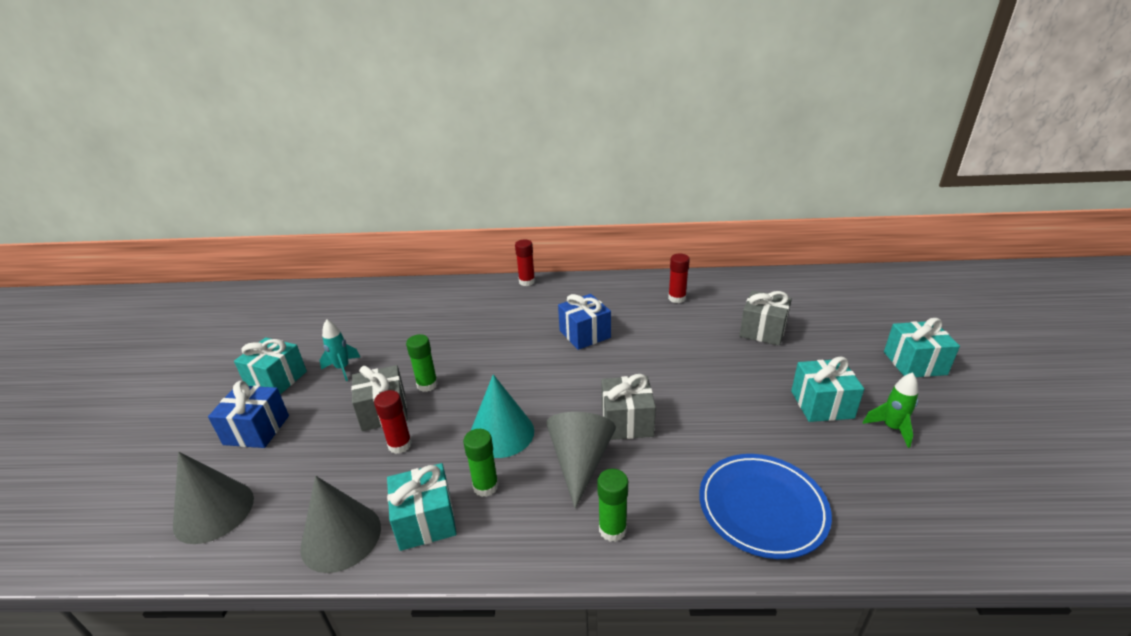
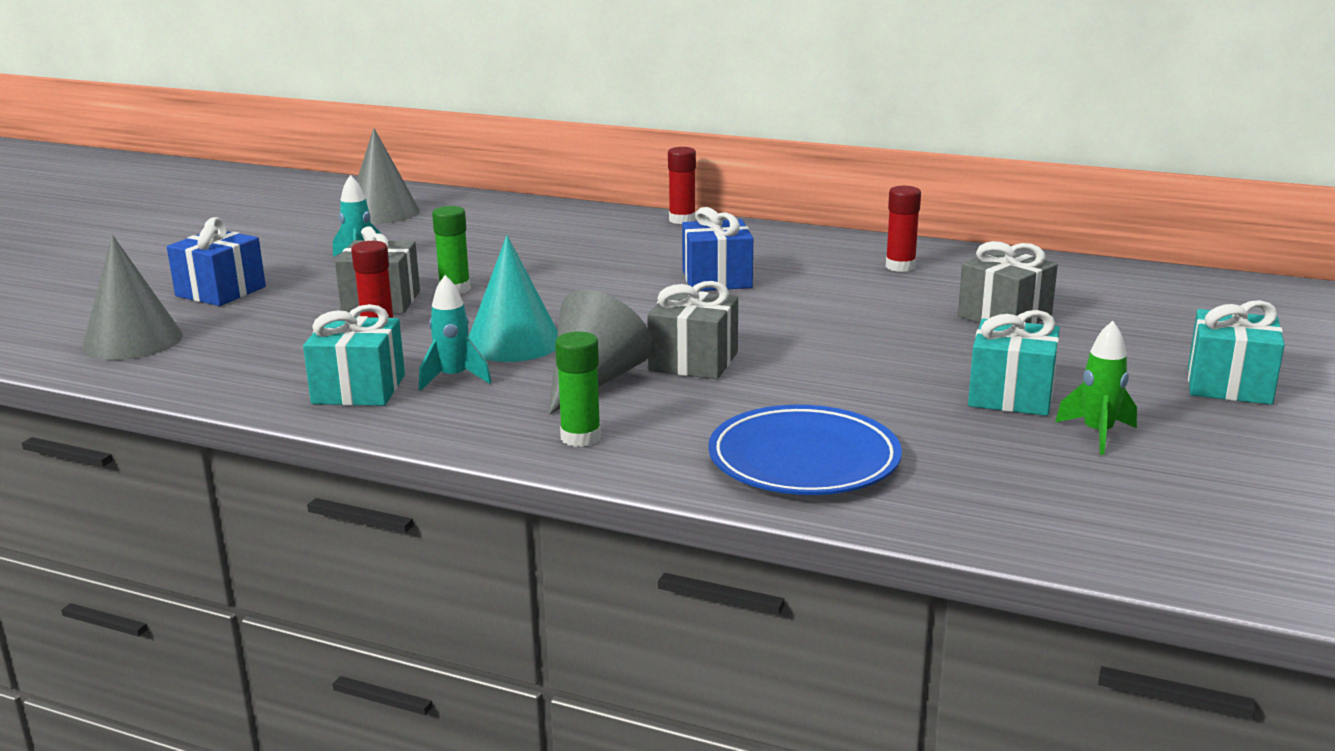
camera: 20 degrees right, 10 degrees down
turquoise gift [234,337,307,395] -> none
grey cone [300,476,381,573] -> grey cone moved to [357,128,420,224]
green glue stick [463,429,499,497] -> turquoise rocket [419,275,492,391]

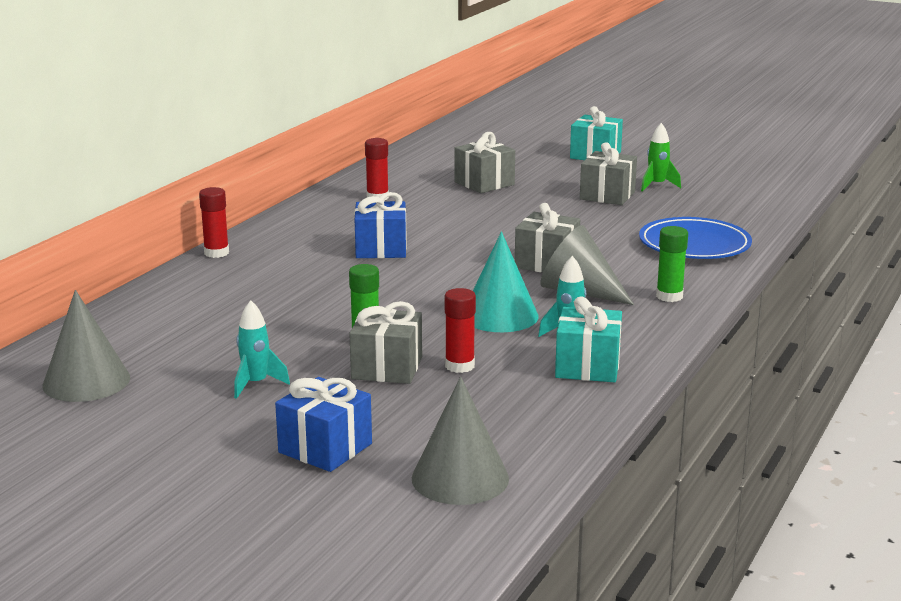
camera: 85 degrees left, 0 degrees up
turquoise gift [968,310,1060,416] -> grey gift [580,142,637,205]

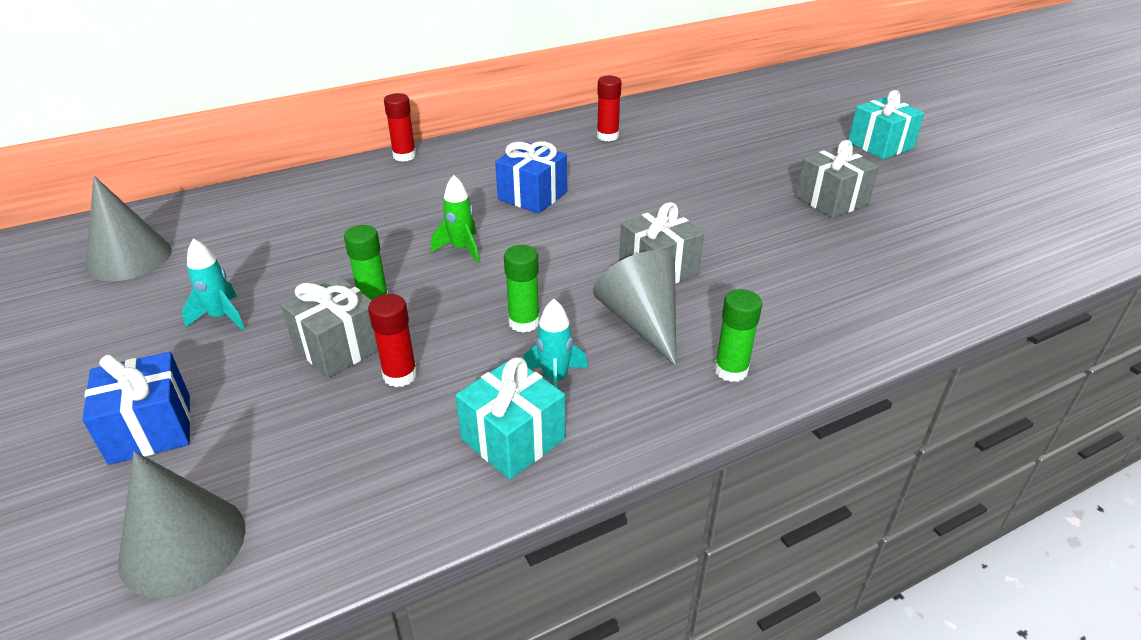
camera: 35 degrees right, 15 degrees up
grey gift [454,132,515,193] -> none
turquoise cone [473,232,538,332] -> green glue stick [504,245,540,333]
blue plate [639,217,752,259] -> none
green rocket [641,123,681,191] -> green rocket moved to [431,175,479,263]

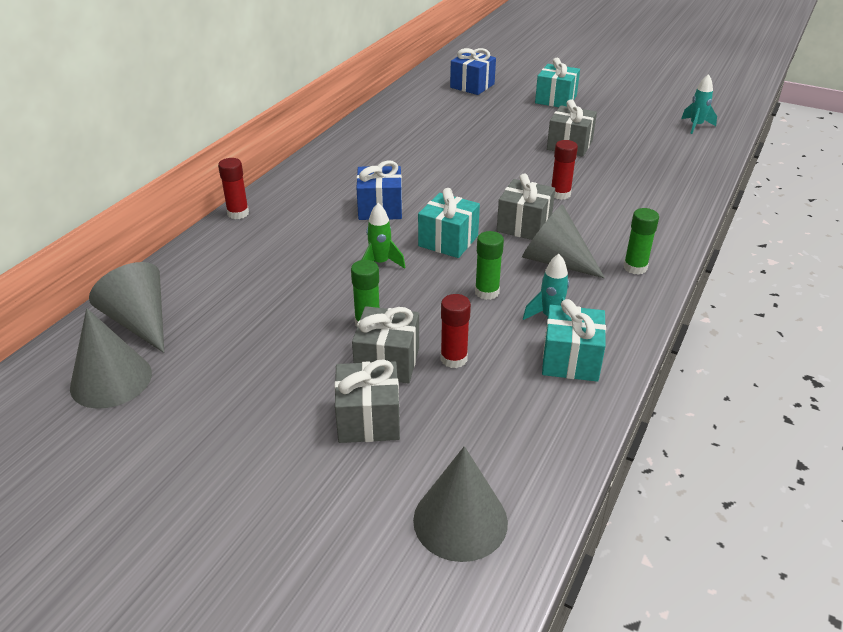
camera: 35 degrees left, 0 degrees up
blue gift [82,352,191,465] -> blue gift moved to [450,48,496,95]
turquoise rocket [182,239,245,330] -> turquoise rocket moved to [681,74,717,134]
red glue stick [597,76,622,142] -> red glue stick moved to [551,140,578,200]
none -> grey cone [89,262,164,353]
none -> grey gift [334,359,400,443]
none -> turquoise gift [418,188,480,258]

